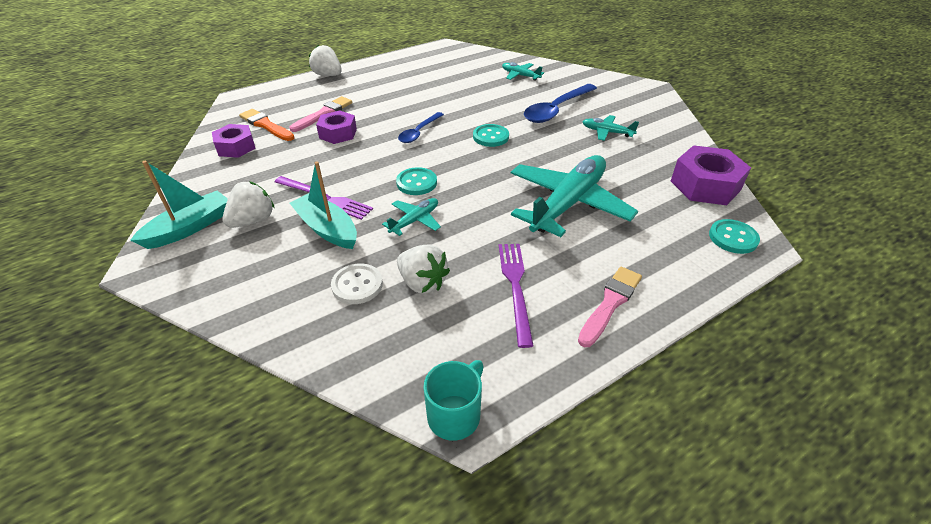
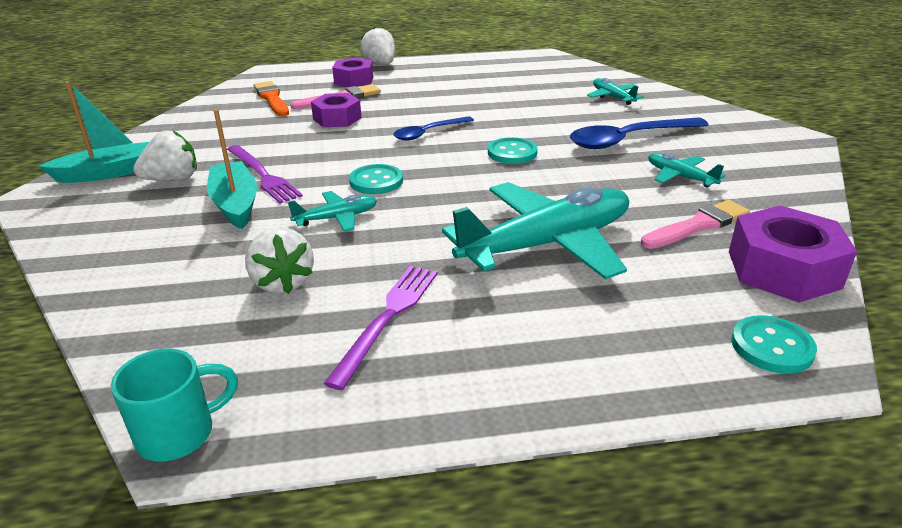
camera: 25 degrees right, 10 degrees down
purple nut [212,124,256,158] -> purple nut moved to [332,57,374,87]
white button [331,263,383,304] -> none
pink brush [578,267,642,347] -> pink brush moved to [641,200,750,249]

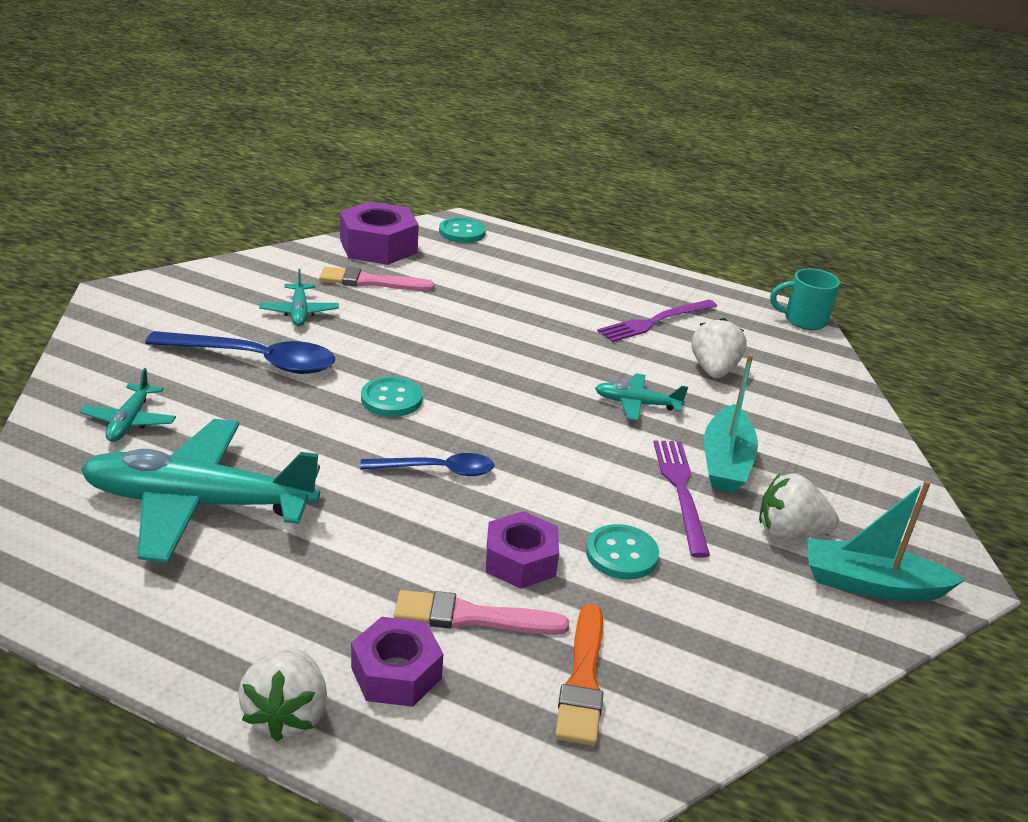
camera: 150 degrees left, 0 degrees up
turquoise button [349,164,403,194] -> turquoise button moved to [586,524,659,580]
turquoise plane [442,182,629,280] -> turquoise plane moved to [81,419,320,563]

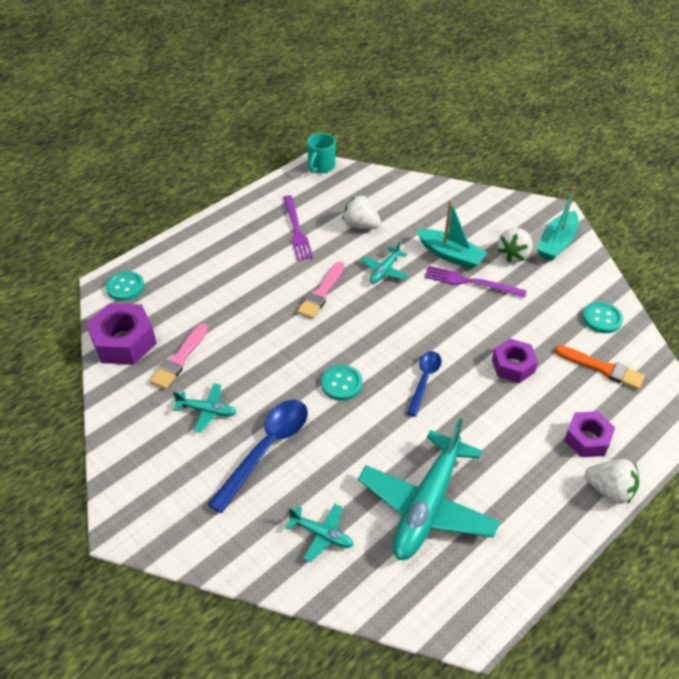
camera: 65 degrees left, 15 degrees up
pink brush [394,590,569,635] -> pink brush moved to [297,262,345,319]
turquoise button [586,524,659,580] -> turquoise button moved to [583,302,623,333]

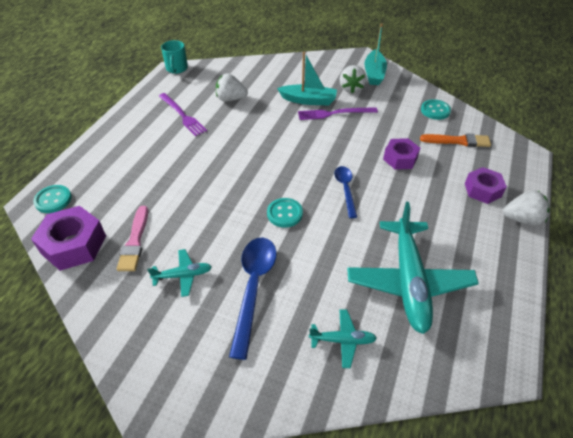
camera: 25 degrees left, 0 degrees up
pink brush [297,262,345,319] -> none
turquoise plane [361,241,409,284] -> none

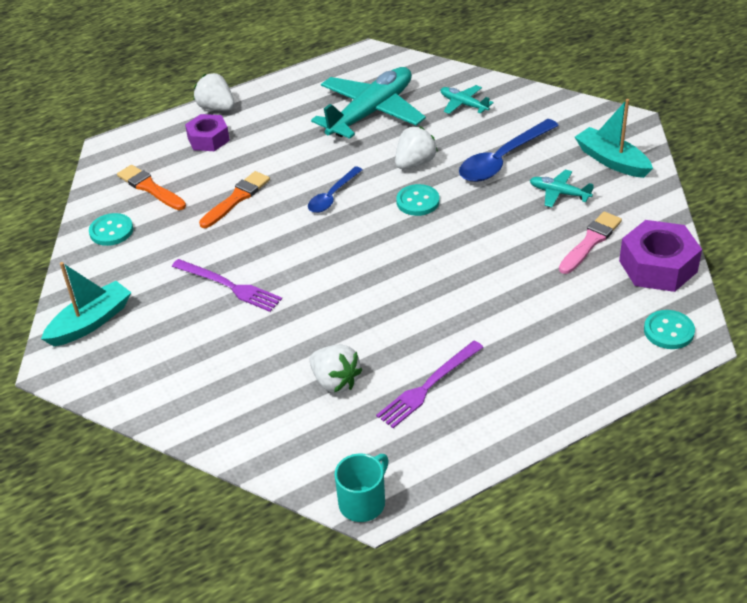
camera: 140 degrees left, 5 degrees down
purple fork [159,93,207,136] -> purple fork turned 135 degrees counterclockwise [376,341,484,428]
turquoise boat [277,52,337,105] -> turquoise boat moved to [575,99,653,178]
white strawberry [340,65,367,93] -> white strawberry moved to [395,126,438,169]
purple nut [383,138,420,170] -> orange brush [199,171,270,228]

